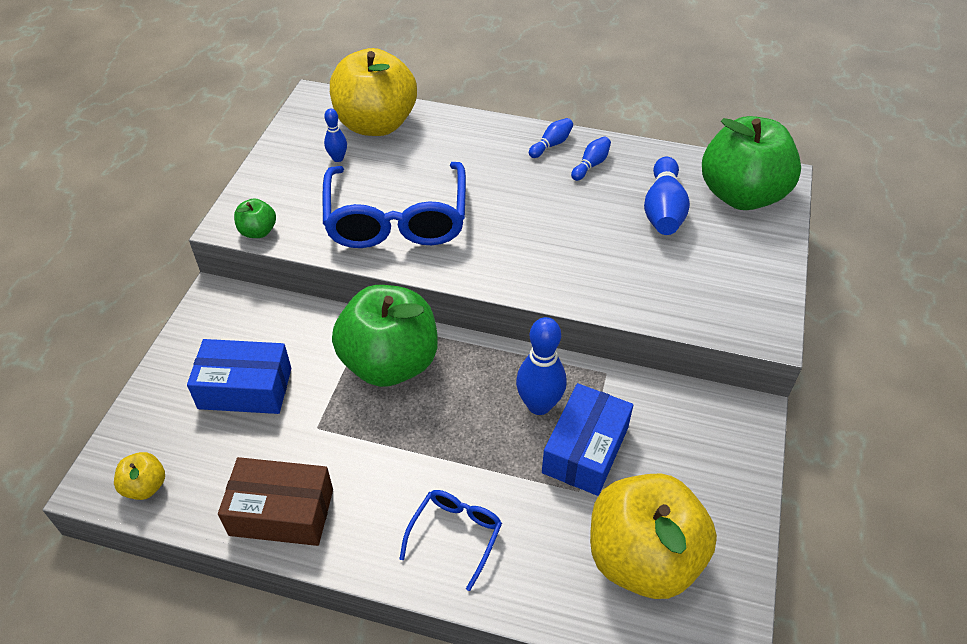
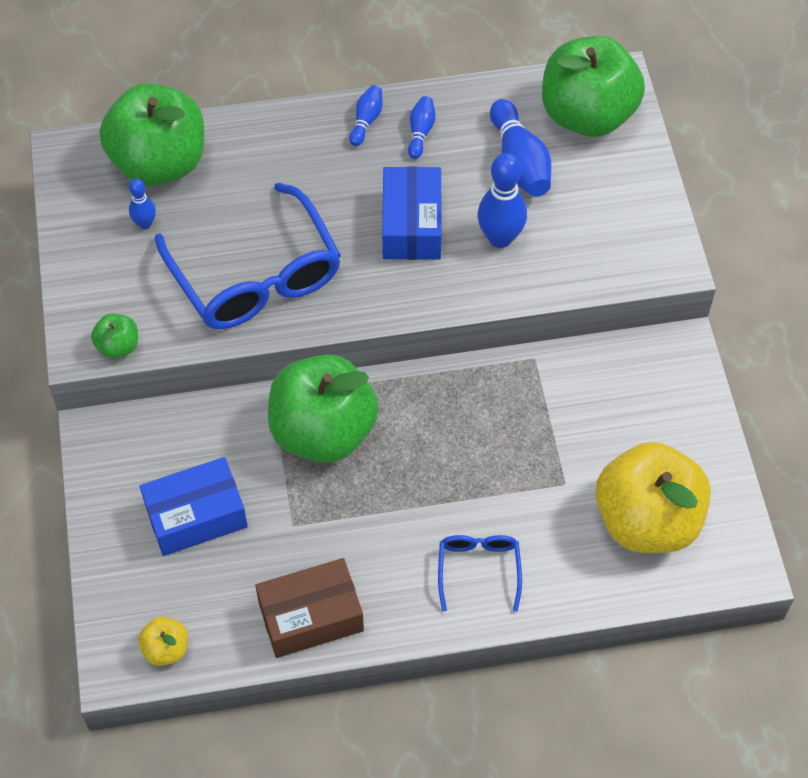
camera: 25 degrees left, 10 degrees up
yellow apple [330,48,417,136] -> green apple [100,83,204,186]
blue bowling pin [516,317,567,415] -> blue bowling pin moved to [478,153,527,248]
blue box [542,383,633,496] -> blue box moved to [382,167,442,260]

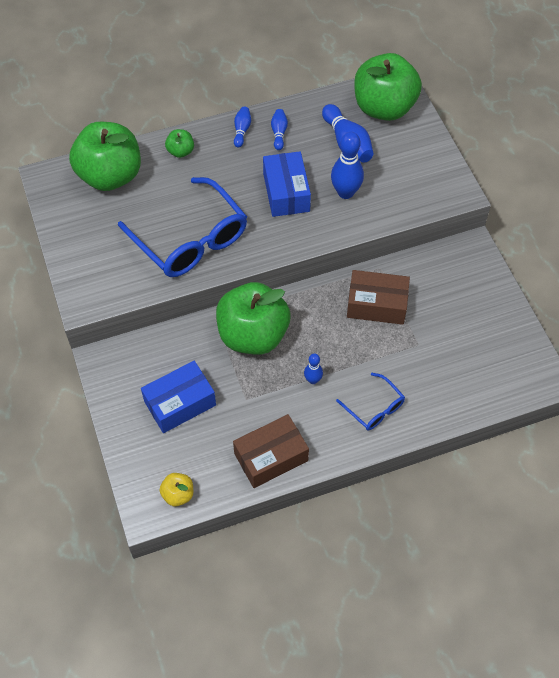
camera: 10 degrees left, 0 degrees up
green apple [91,313,138,359] -> green apple moved to [165,129,194,158]
blue bowling pin [129,179,156,229] -> blue bowling pin moved to [304,353,323,384]
blue glasses [438,535,522,612] -> blue glasses turned 150 degrees clockwise [336,373,405,430]
yellow apple [595,442,711,553] -> none
none -> brown box [347,270,410,325]

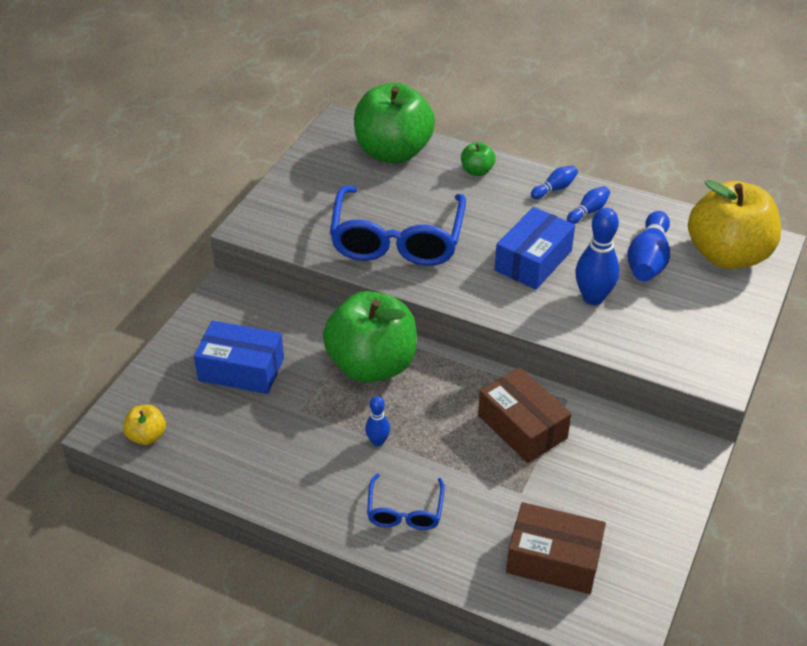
camera: 45 degrees right, 15 degrees down
brown box [233,414,309,488] -> brown box moved to [506,502,606,594]
green apple [354,53,422,121] -> yellow apple [688,180,781,269]

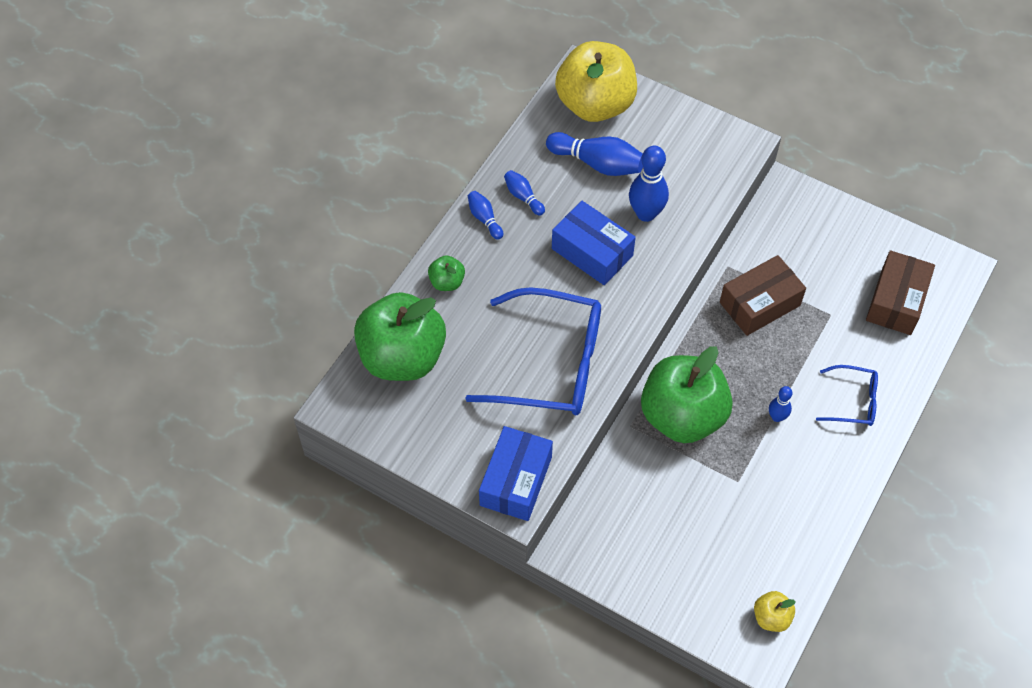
camera: 85 degrees left, 15 degrees up
blue box [194,321,284,394] -> blue box moved to [479,426,553,521]

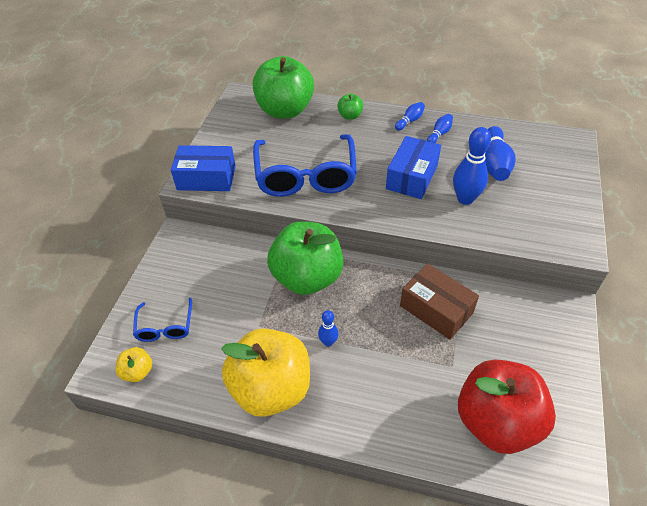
camera: 75 degrees right, 10 degrees down
yellow apple [555,41,637,122] -> yellow apple moved to [221,328,310,417]
blue glasses [816,365,878,426] -> blue glasses moved to [133,298,192,342]
brown box [866,250,935,335] -> red apple [458,360,556,454]

